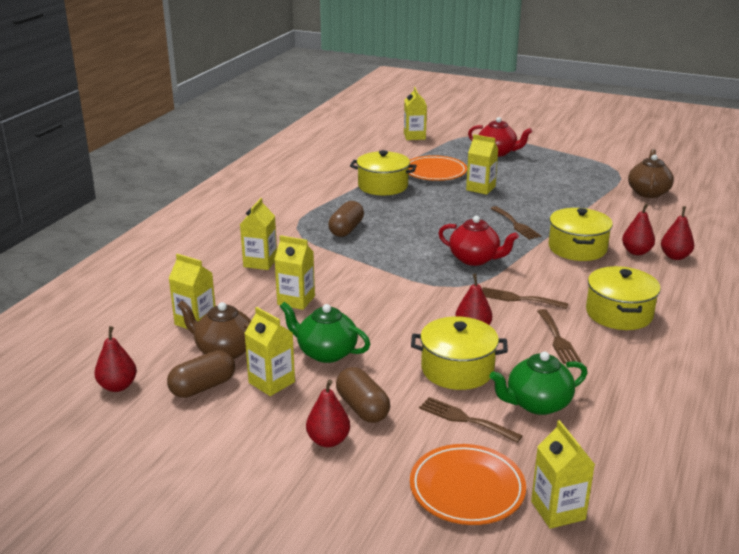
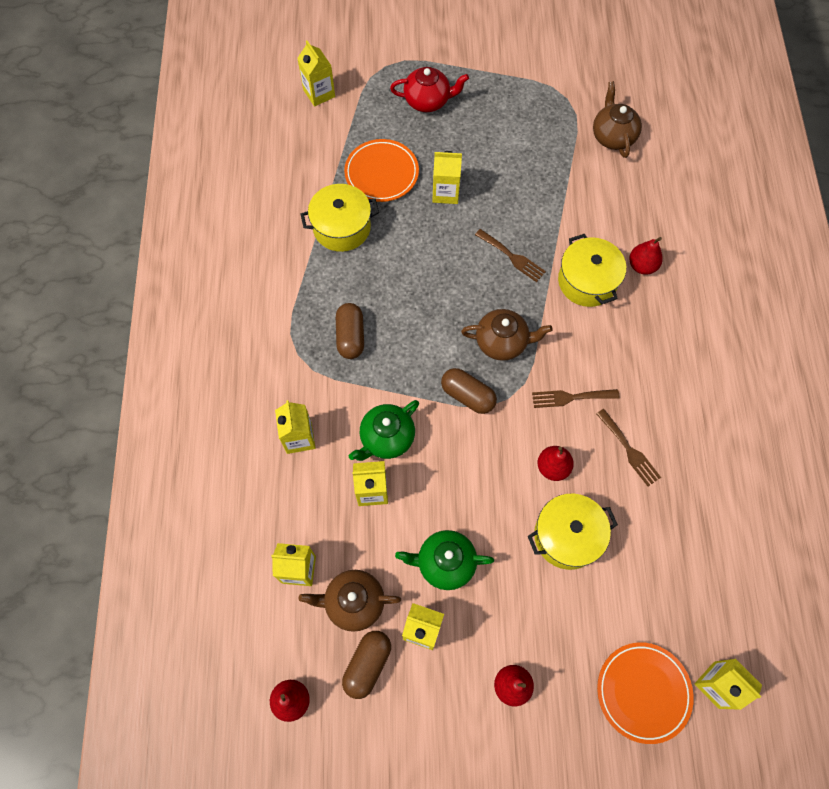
camera: 25 degrees left, 40 degrees up
brown capsule [336,367,390,423] -> brown capsule moved to [441,368,497,414]
brown fork [419,397,522,443] -> none
red teapot [438,216,519,266] -> brown teapot [461,309,553,361]
green teapot [490,351,587,415] -> green teapot moved to [349,400,419,461]
yellow pot [586,266,661,330] -> none
red pear [661,206,694,260] -> none

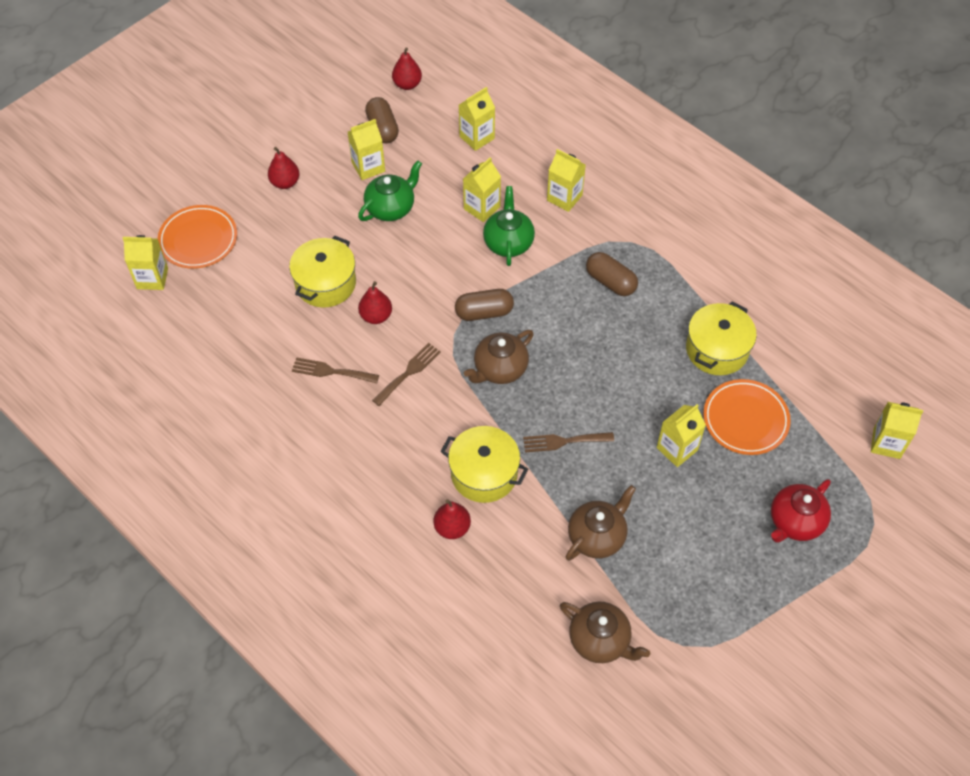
camera: 135 degrees right, 10 degrees down
brown teapot [299,570,401,632] -> brown teapot moved to [566,485,636,561]

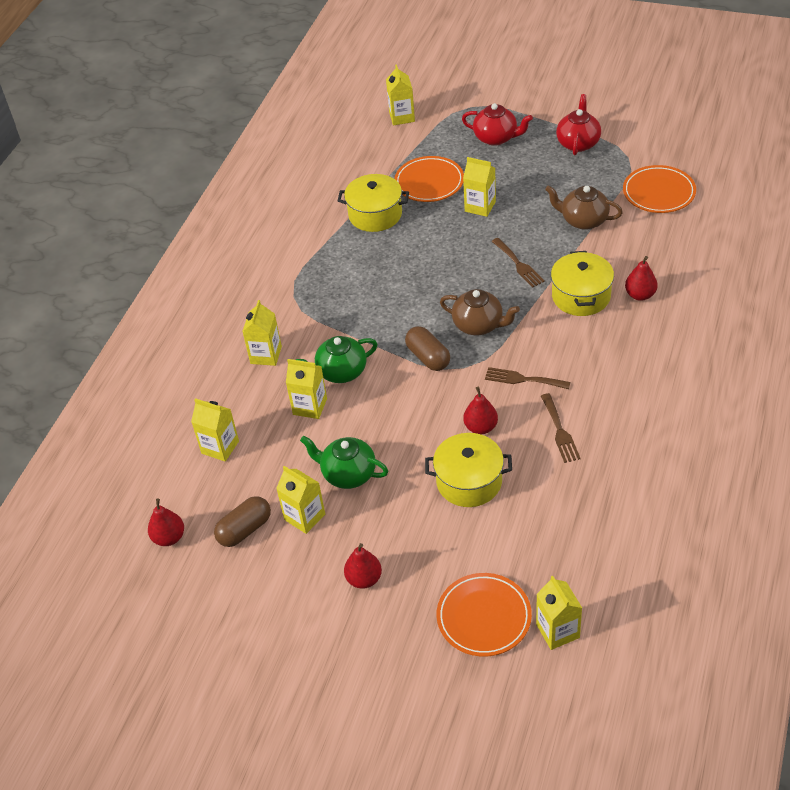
camera: 110 degrees left, 10 degrees down
brown teapot [560,602,650,663] -> orange plate [623,165,696,213]
brown capsule [586,252,638,296] -> none
none -> red teapot [556,94,601,155]

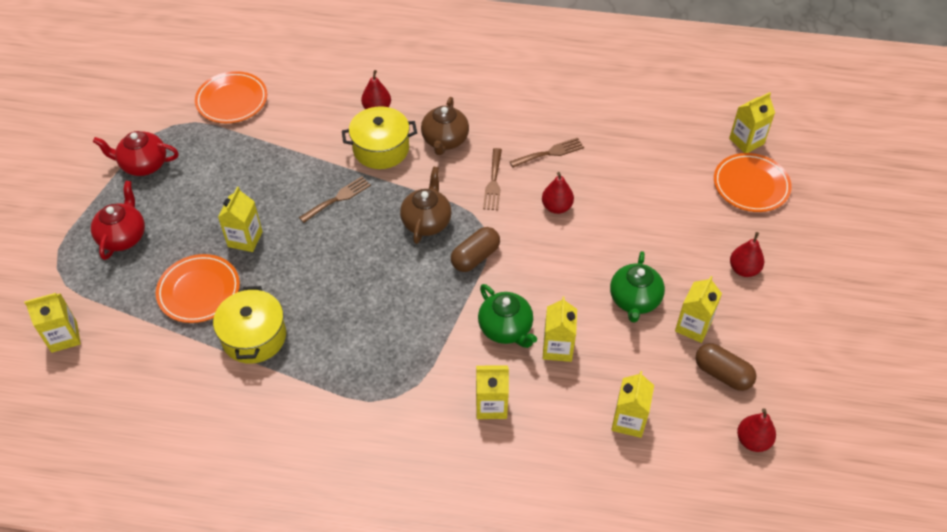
camera: 105 degrees left, 5 degrees up
yellow pot [425,433,512,507] -> none
brown teapot [545,186,623,230] -> brown teapot moved to [421,97,469,155]

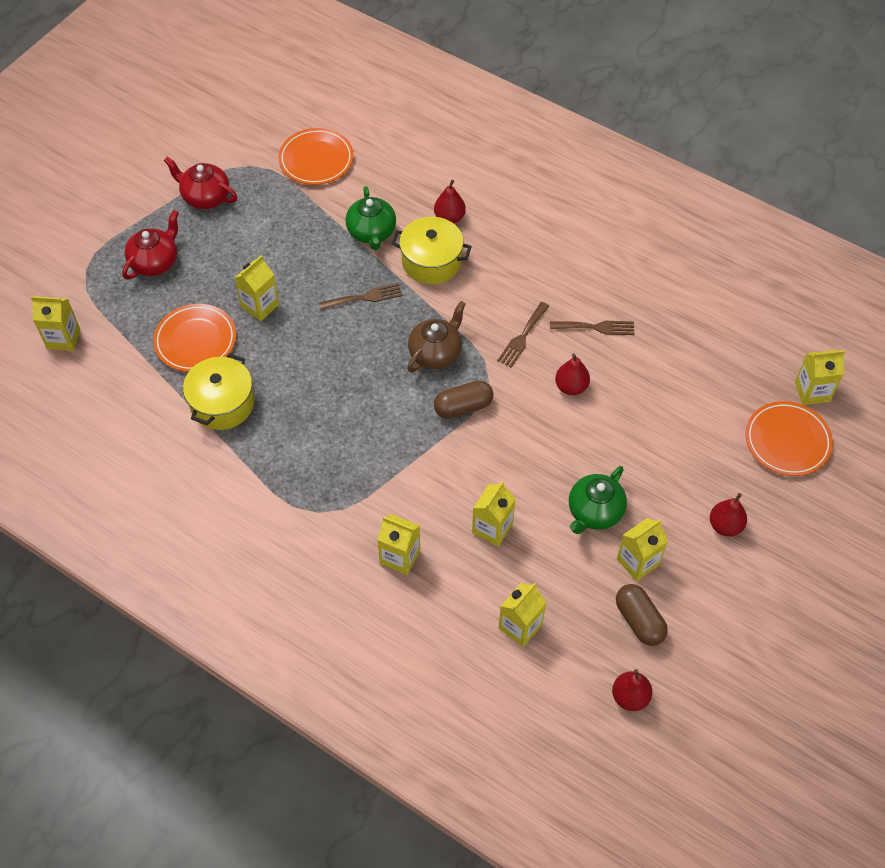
camera: 25 degrees right, 5 degrees up
brown teapot [421,97,469,155] -> none
green teapot [478,284,537,348] -> green teapot moved to [346,186,396,250]

